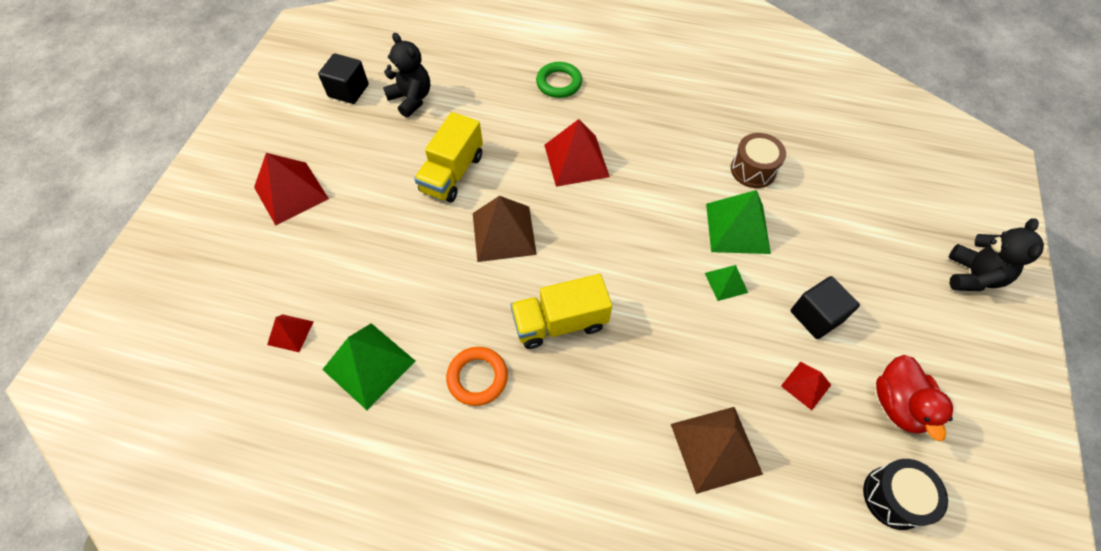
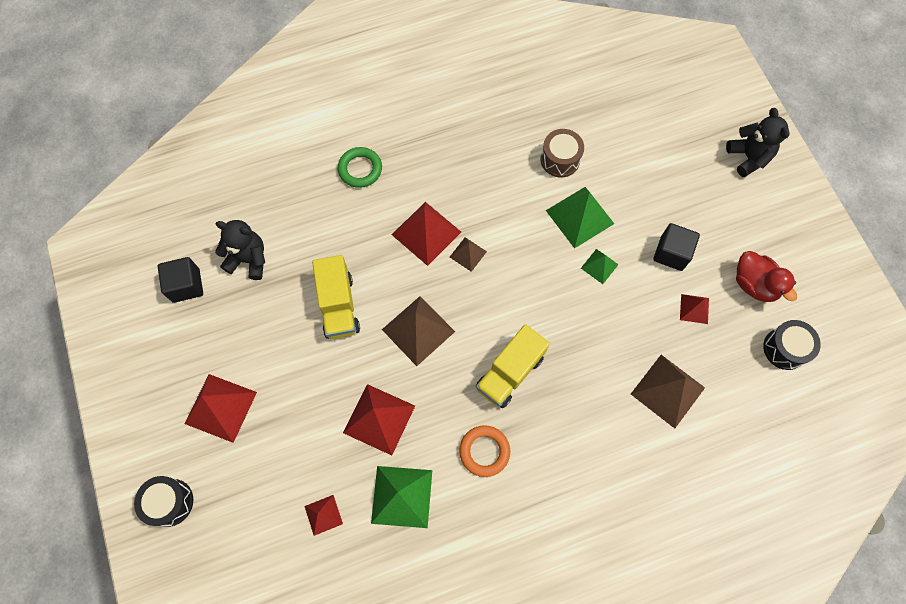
camera: 35 degrees left, 10 degrees up
none -> black drum [134,476,193,527]
none -> red pyramid [343,384,415,455]
none -> brown pyramid [450,237,487,272]

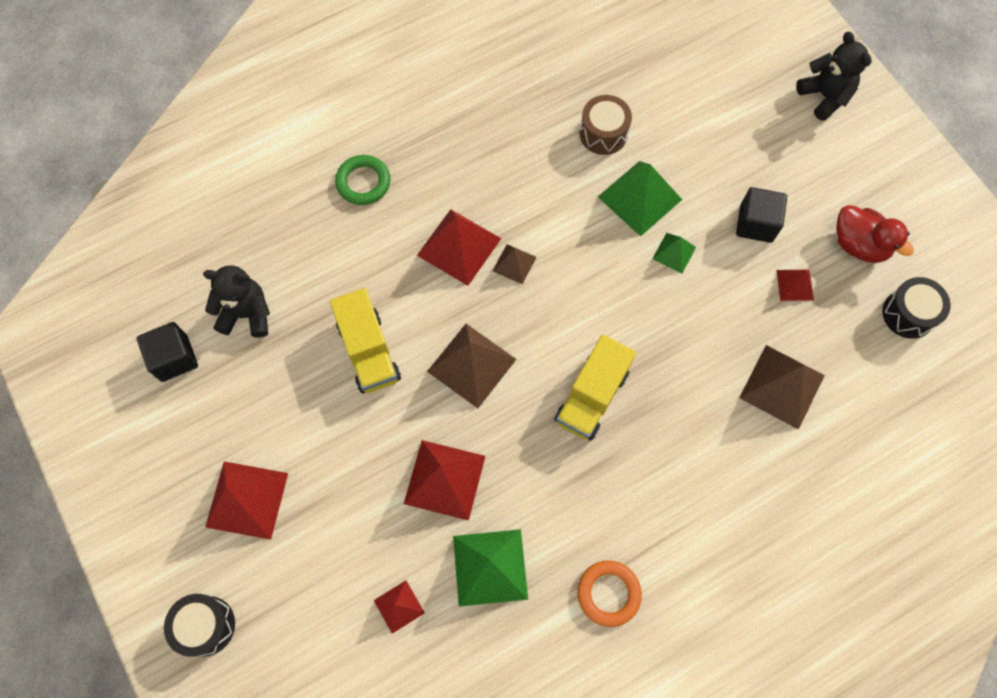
camera: 10 degrees left, 0 degrees up
orange ring [459,425,510,477] -> orange ring moved to [577,560,642,627]

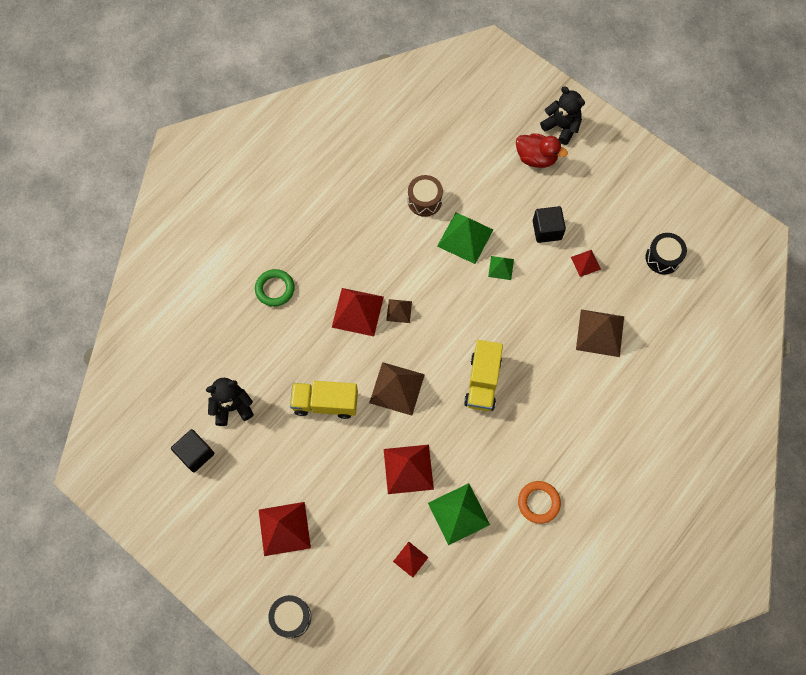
camera: 20 degrees left, 0 degrees up
yellow truck [330,288,401,393] -> yellow truck turned 135 degrees clockwise [290,381,358,419]
red duck [836,205,914,263] -> red duck moved to [516,133,568,168]

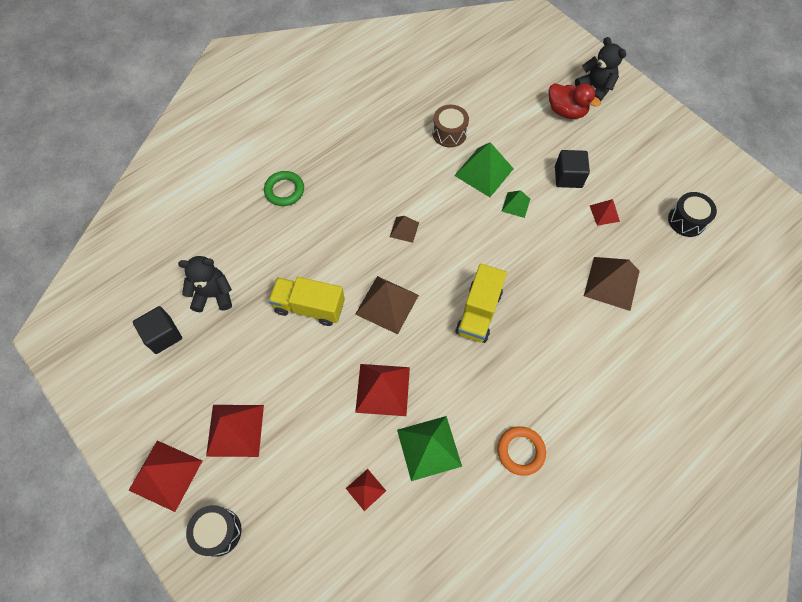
camera: 10 degrees right, 5 degrees down
red pyramid [332,288,384,336] -> red pyramid moved to [129,440,202,512]

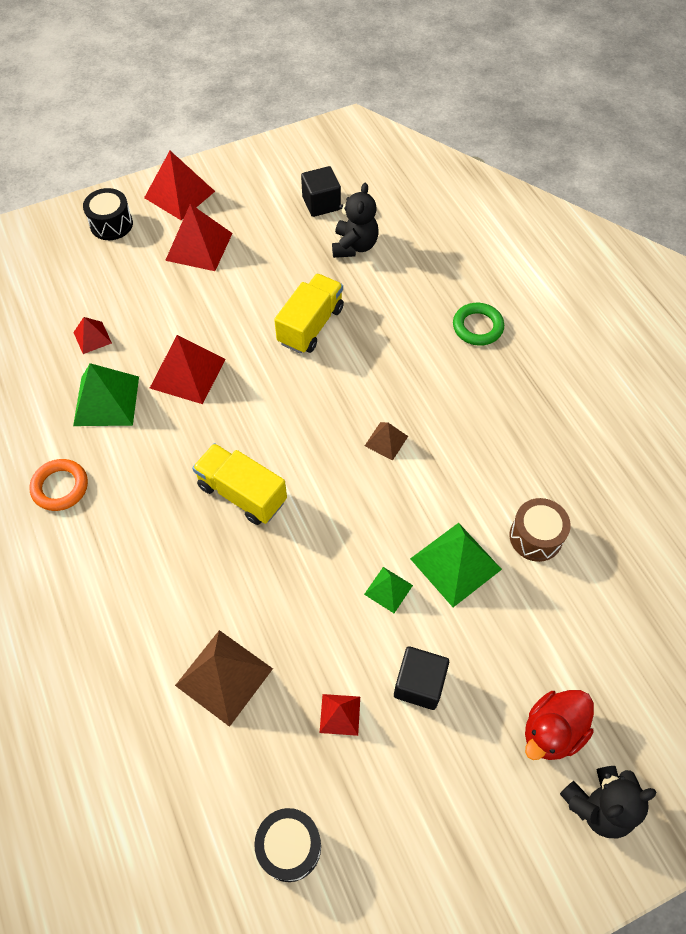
camera: 105 degrees right, 5 degrees down
brown pyramid [355,276,419,334] -> none

